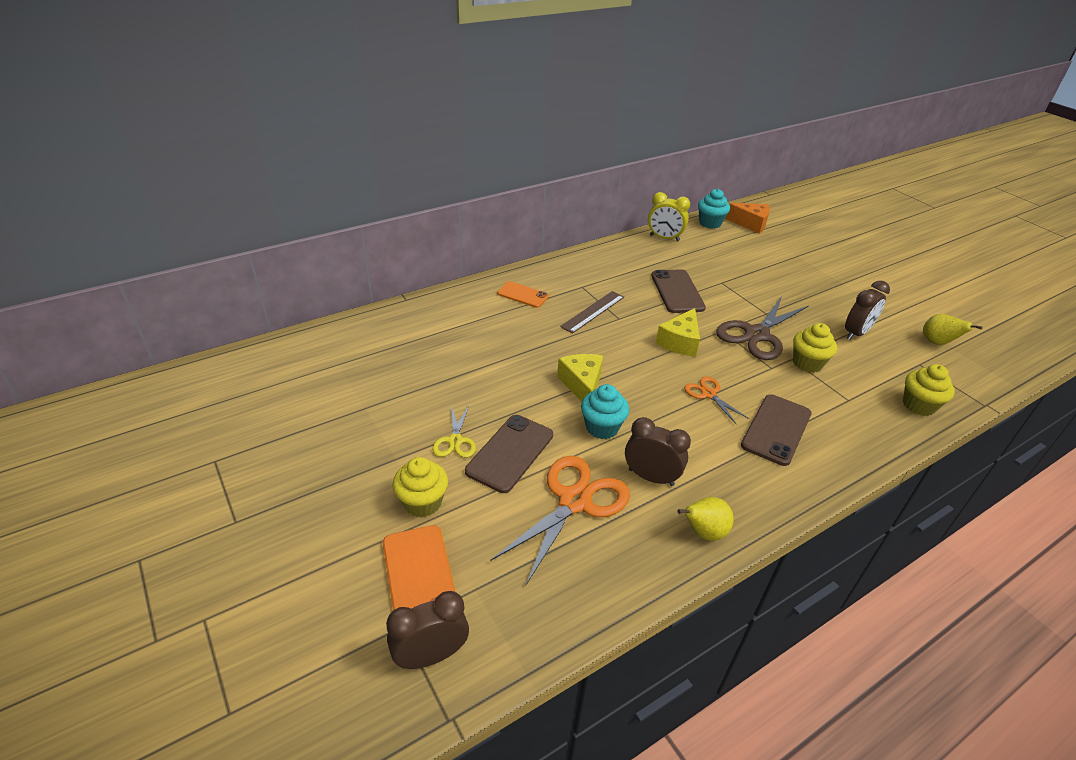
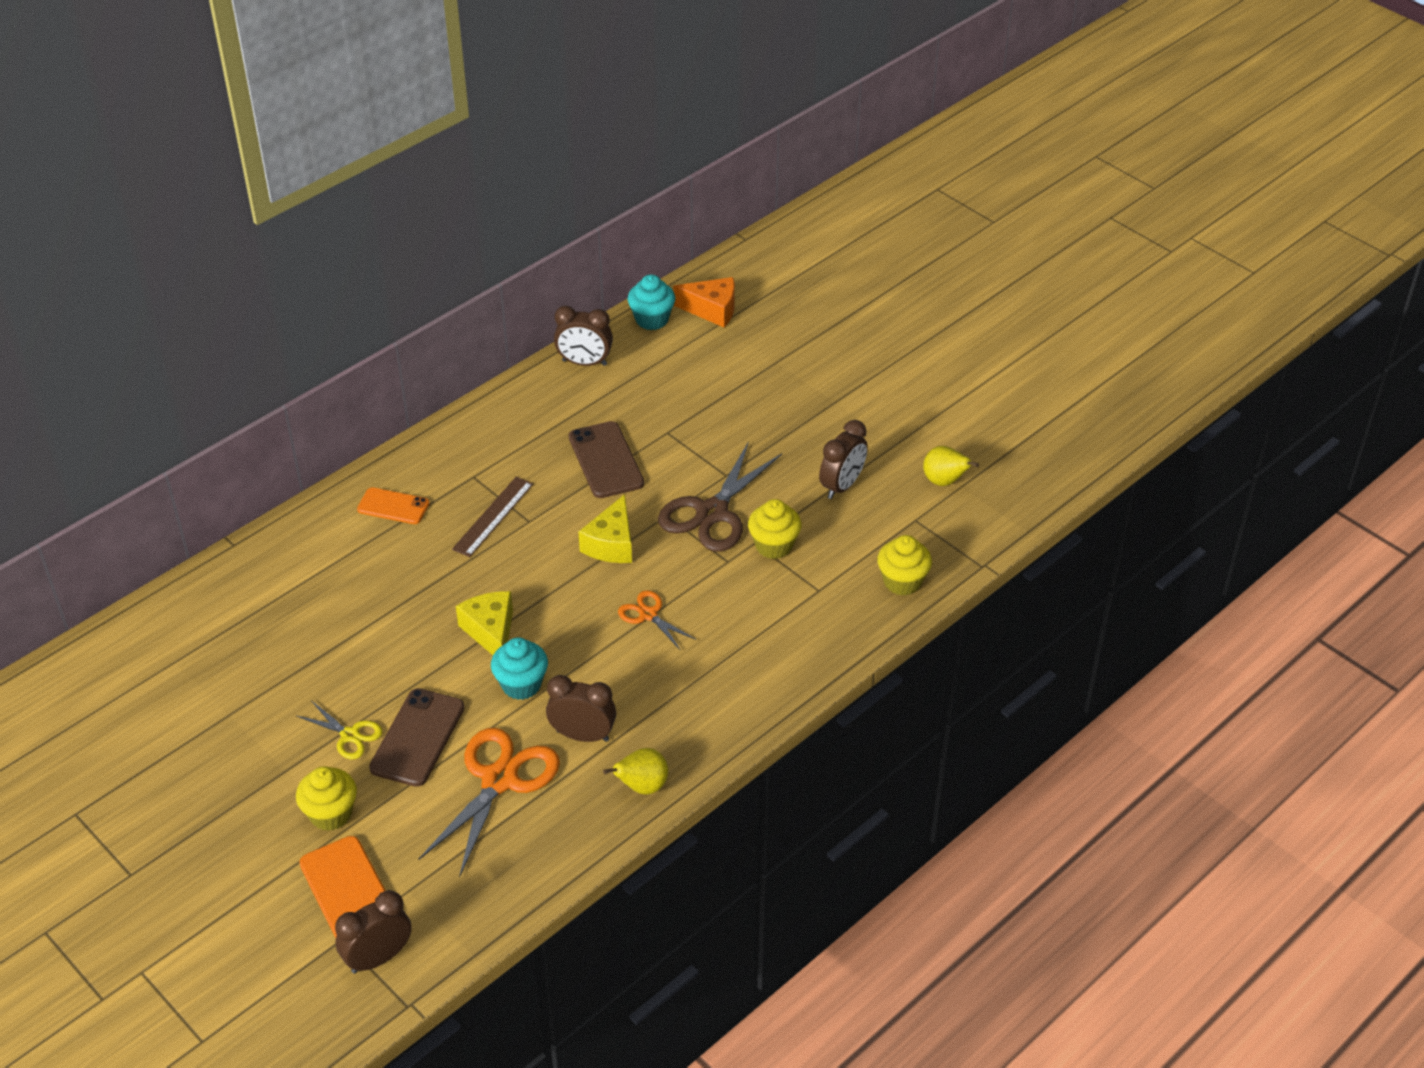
camera: 10 degrees left, 5 degrees up
yellow scissors [432,406,476,458] -> yellow scissors turned 45 degrees counterclockwise [297,701,383,759]
yellow clock [648,192,690,241] -> brown clock [554,305,613,366]
brown phone [741,394,812,466] -> none

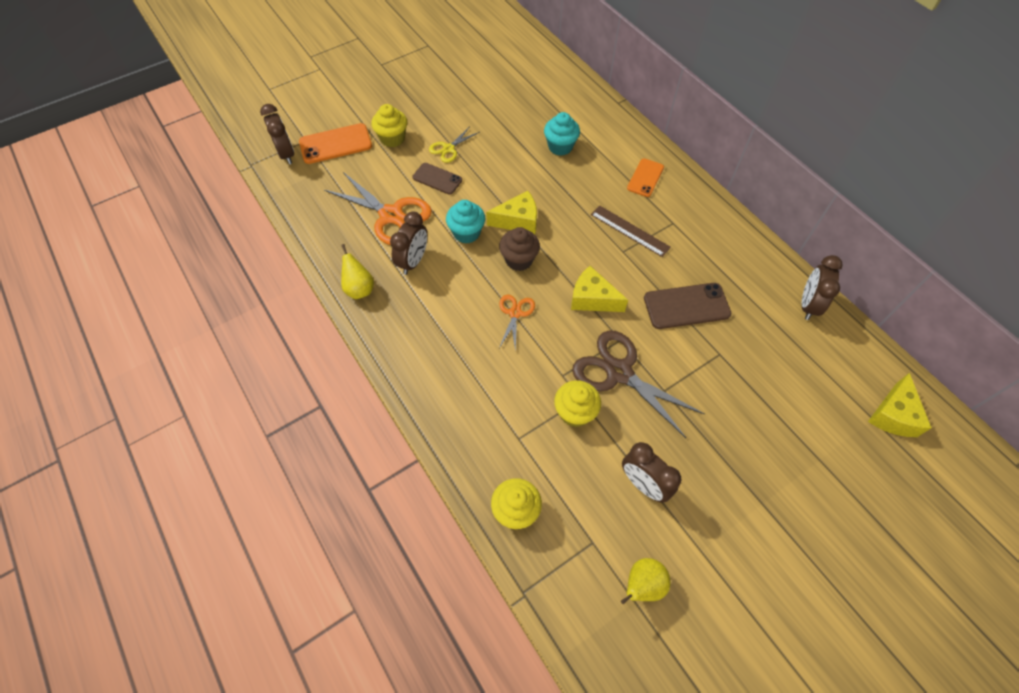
camera: 100 degrees right, 15 degrees up
brown phone [369,688,465,787] -> brown phone [412,163,462,195], size x0.66
orange scissors [618,590,696,651] -> orange scissors turned 45 degrees counterclockwise [499,295,535,352]
turquoise cupcake [628,274,675,330] -> turquoise cupcake moved to [544,112,580,156]
orange cheese [673,277,735,328] -> yellow cheese [868,373,932,437]
none -> brown cupcake [499,227,540,271]

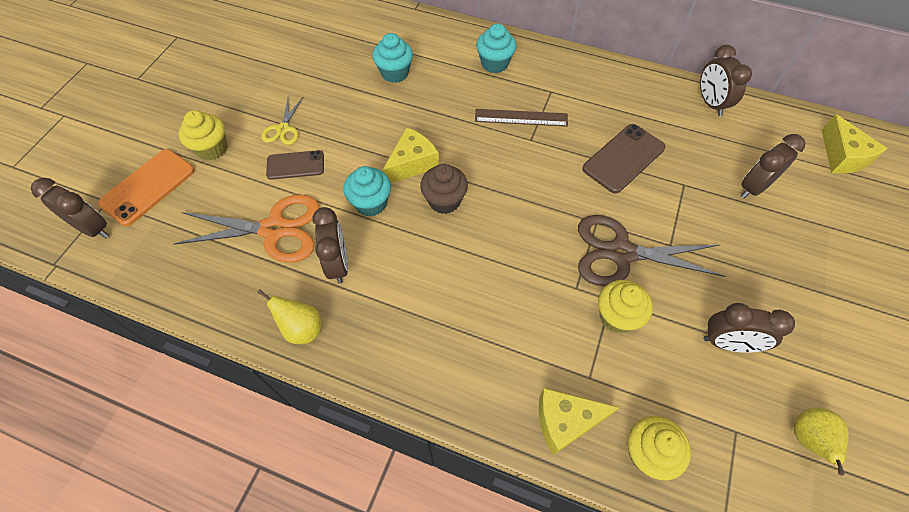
camera: 35 degrees left, 0 degrees up
orange scissors [499,295,535,352] -> none
yellow cheese [571,266,628,312] -> yellow cheese moved to [539,388,620,455]
orange phone [627,158,664,197] -> turquoise cupcake [476,23,516,73]
none -> brown clock [741,134,805,198]

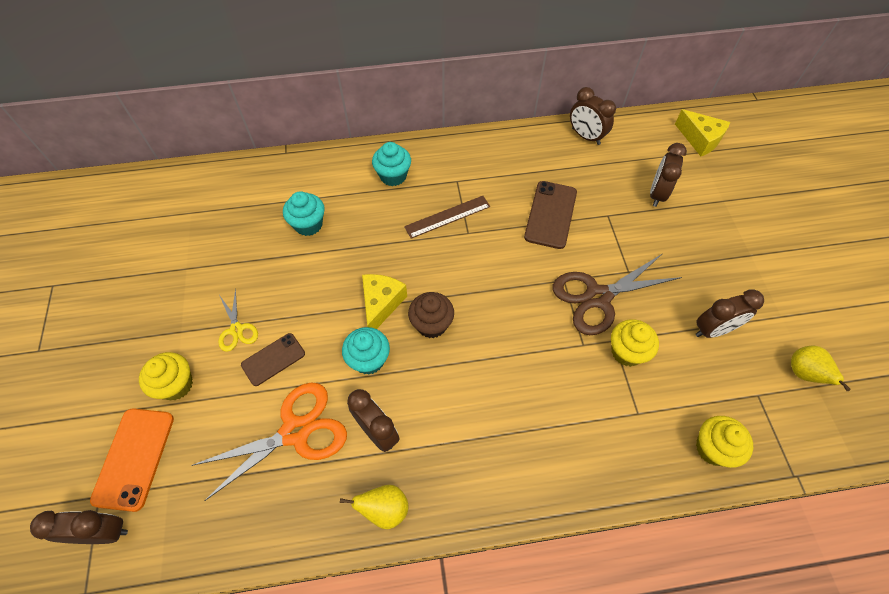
camera: 30 degrees left, 0 degrees up
yellow cheese [539,388,620,455] -> none

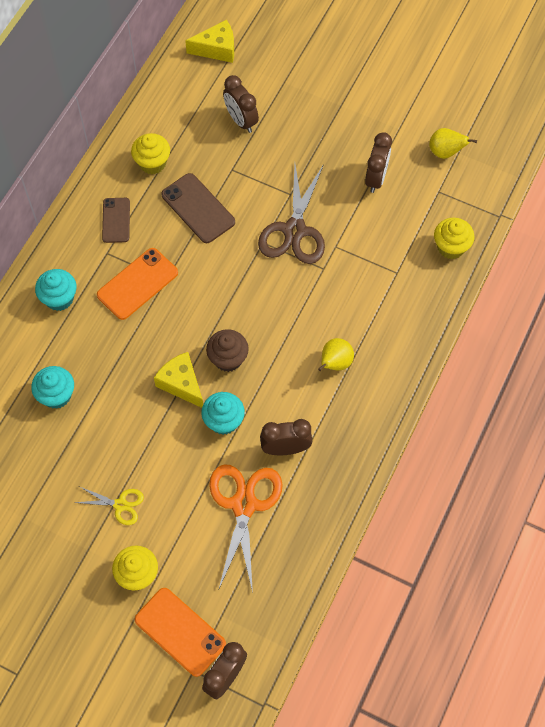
camera: 55 degrees left, 5 degrees up
brown phone [241,333,305,386] -> brown phone moved to [102,198,130,243]
yellow pear [340,485,408,529] -> yellow pear moved to [318,338,354,371]
brown ruler [404,196,490,239] -> orange phone [97,248,178,320]
brown clock [570,87,616,145] -> none
yellow cupcake [611,319,659,367] -> yellow cupcake moved to [131,133,170,174]

